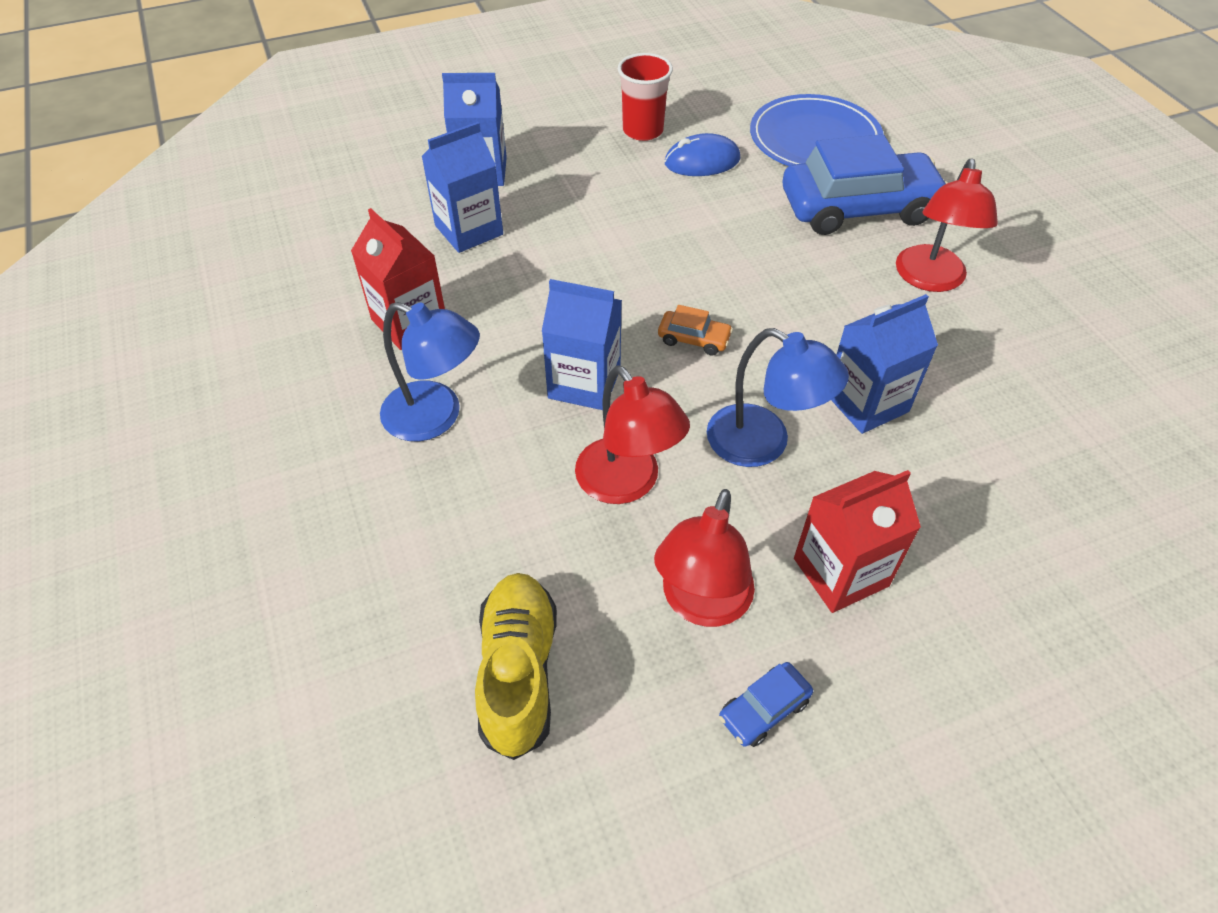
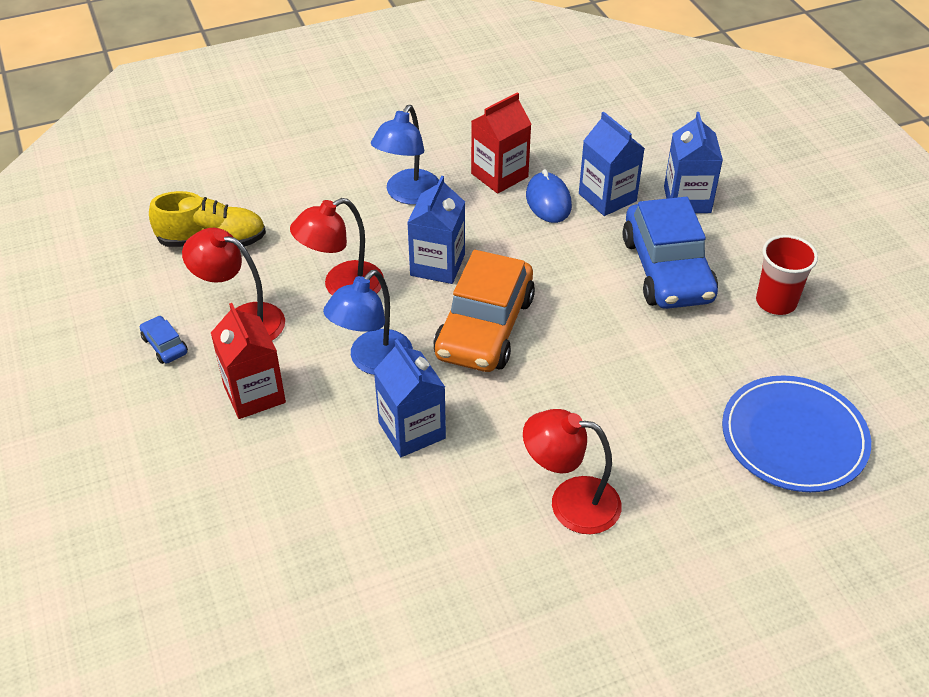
camera: 90 degrees right, 5 degrees down
orange car [658,305,733,356] -> orange car [433,250,535,372], size x2.46
blue mouse [665,133,741,176] -> blue mouse moved to [526,169,572,223]
blue car [783,134,948,235] -> blue car moved to [623,197,718,309]

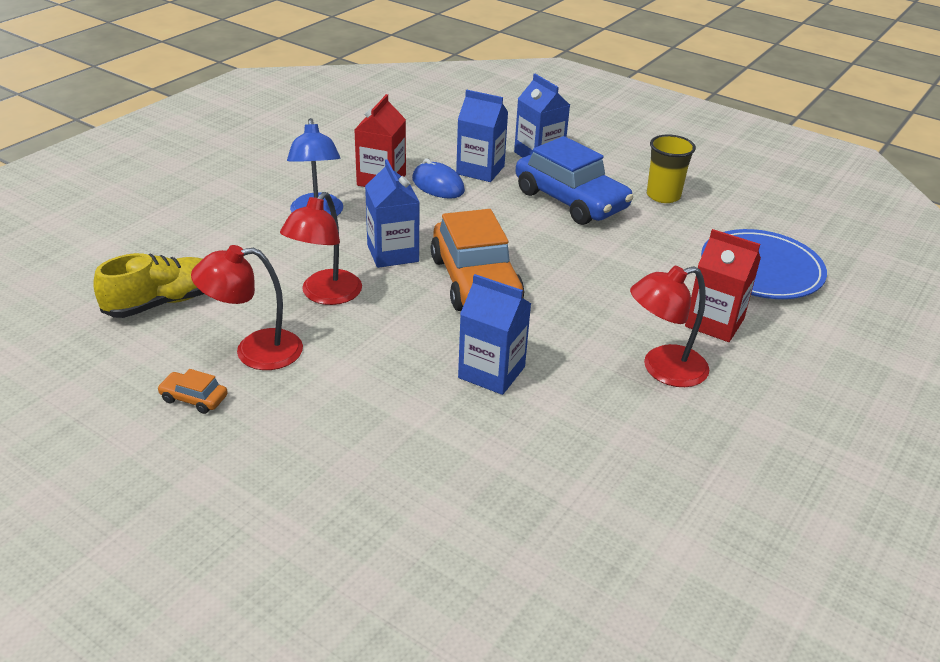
camera: 35 degrees left, 10 degrees down
blue car [140,316,188,364] -> orange car [157,369,228,414]
red carton [211,303,286,419] -> red carton moved to [685,229,761,342]
blue lamp [323,270,413,375] -> none
red cup [756,235,818,315] -> yellow cup [647,135,696,203]

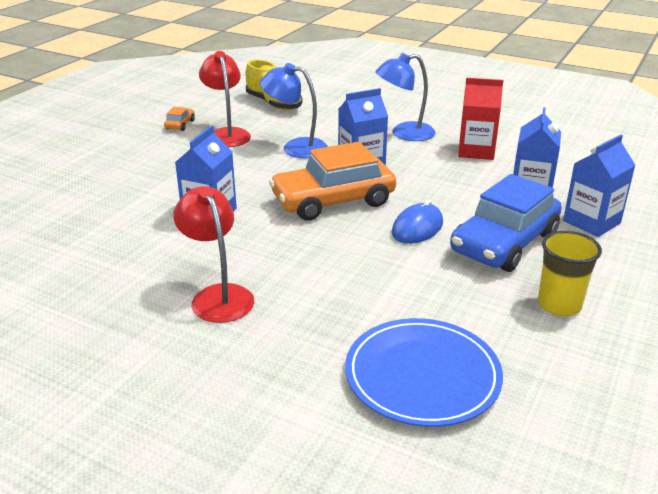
camera: 85 degrees right, 5 degrees down
red lamp [280,192,362,305] -> blue lamp [260,63,328,158]
blue mouse [412,158,465,199] -> blue mouse moved to [391,199,443,244]
red carton [685,229,761,342] -> none

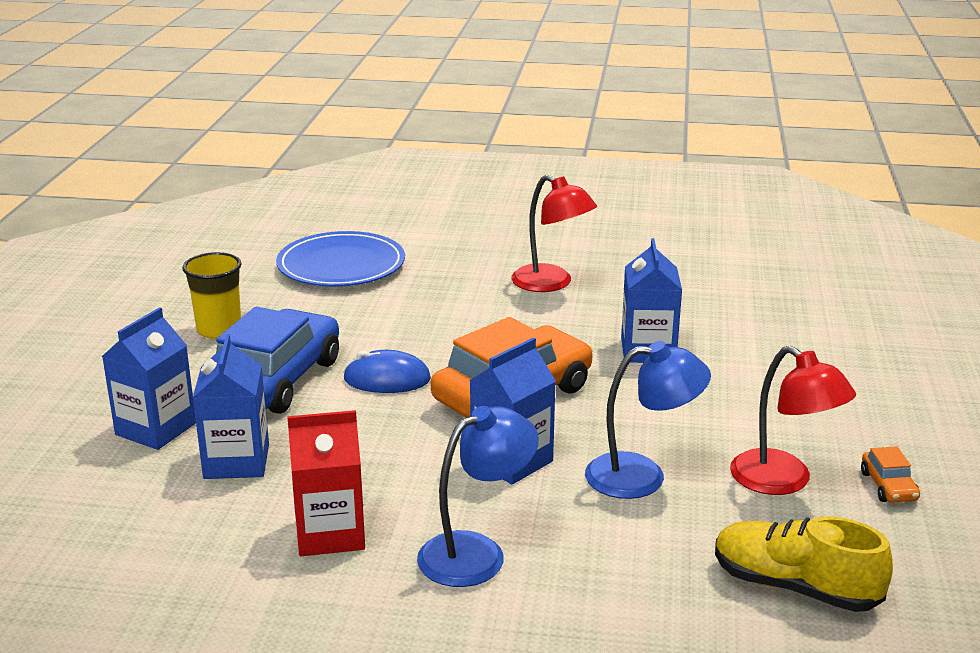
camera: 160 degrees right, 5 degrees down
blue mouse [391,199,443,244] -> blue mouse turned 75 degrees clockwise [343,350,431,393]

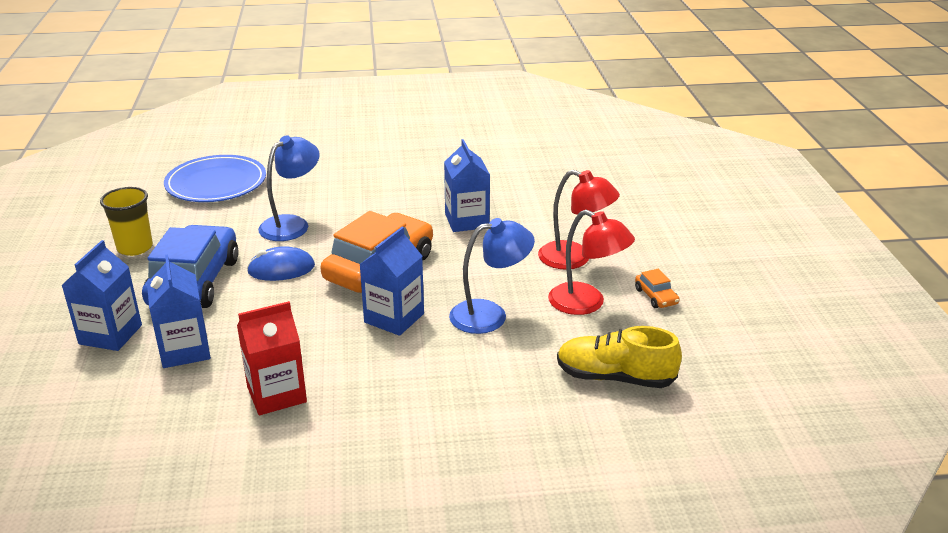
camera: 15 degrees left, 5 degrees up
blue lamp [417,406,539,587] -> blue lamp moved to [258,135,320,241]
red lamp [511,175,597,292] -> red lamp moved to [538,170,620,269]

